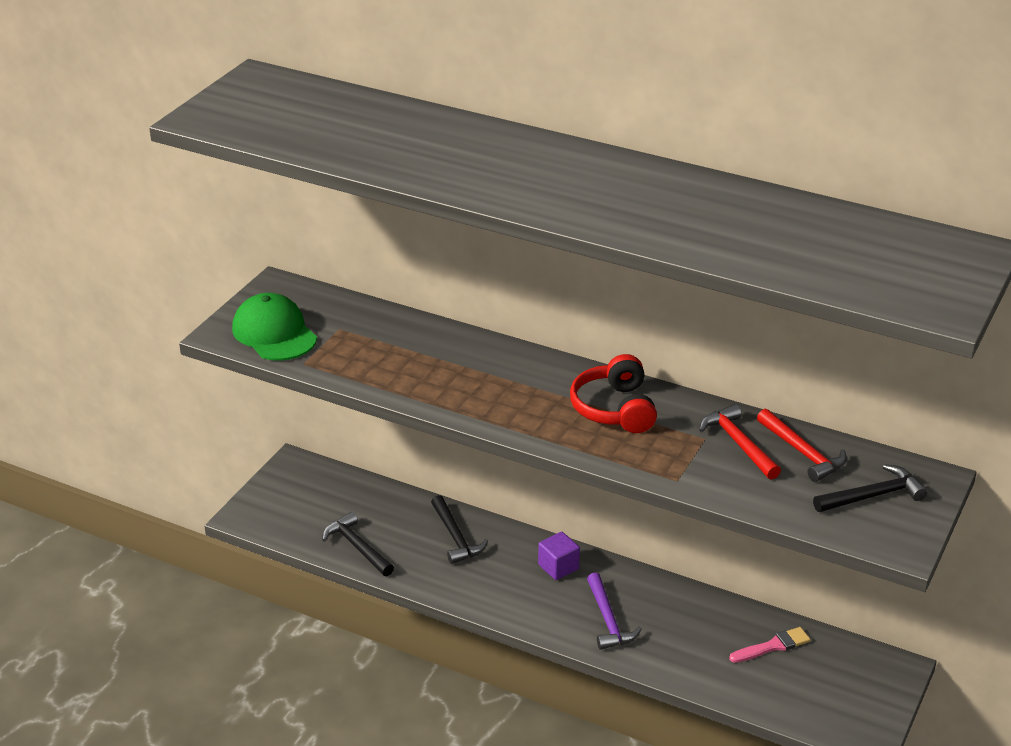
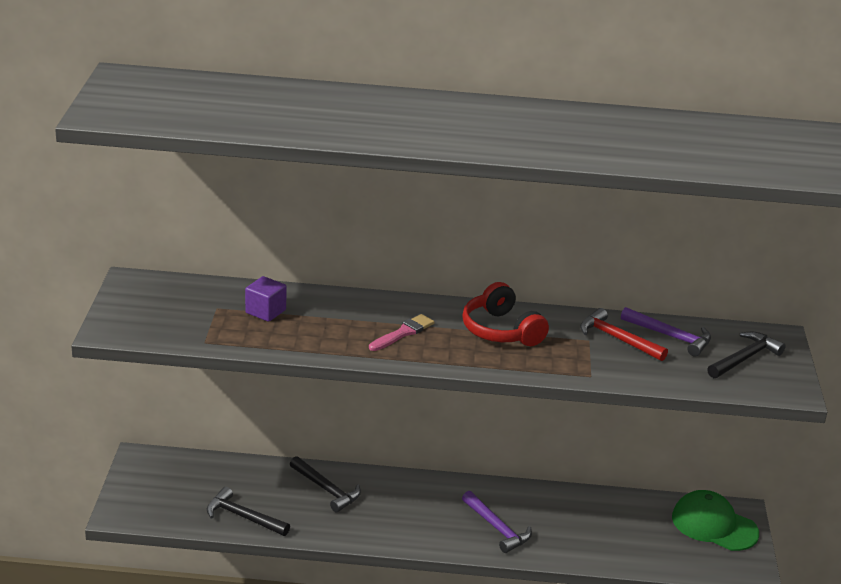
camera: 25 degrees left, 5 degrees down
green cap [232,293,317,361] -> green cap moved to [672,490,759,551]
purple cube [538,532,580,580] -> purple cube moved to [245,276,287,322]
pink brush [729,627,811,663] -> pink brush moved to [369,314,434,351]
red hammer [757,409,847,482] -> purple hammer [621,307,711,357]

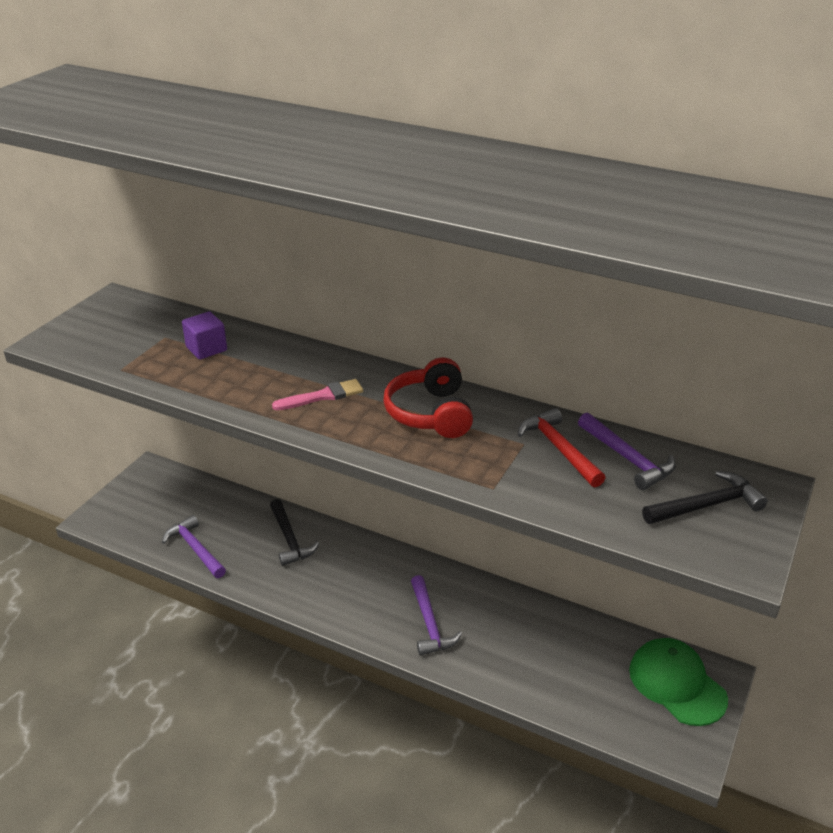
camera: 25 degrees right, 5 degrees up
black hammer [207,487,290,536] -> purple hammer [162,515,226,578]

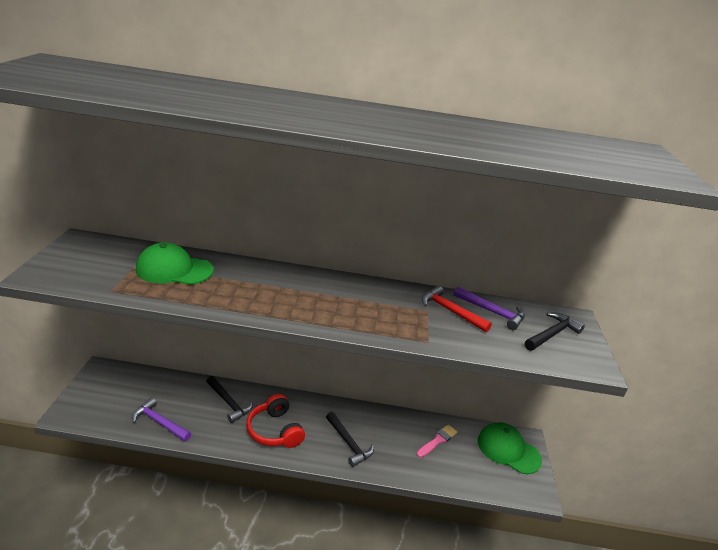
camera: 25 degrees left, 5 degrees down
purple cube [182,311,227,359] -> green cap [136,242,214,285]
pink brush [272,379,363,410] -> pink brush moved to [417,425,457,458]
red headphones [383,357,473,438] -> red headphones moved to [246,394,305,448]
purple hammer [411,575,462,656] -> black hammer [326,412,374,467]

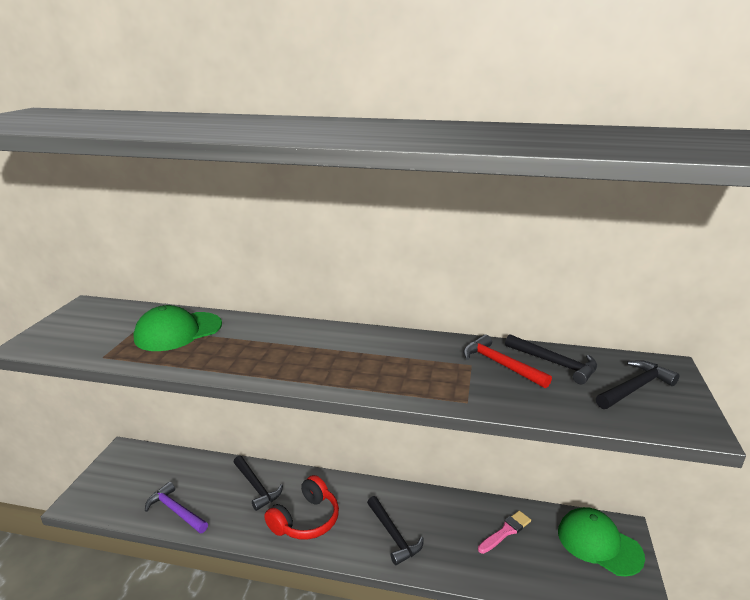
camera: 10 degrees right, 5 degrees down
green cap [136,242,214,285] -> green cap turned 45 degrees counterclockwise [133,305,222,351]
red headphones [246,394,305,448] -> red headphones turned 120 degrees counterclockwise [264,475,339,540]
purple hammer [453,286,525,330] -> black hammer [505,334,597,384]

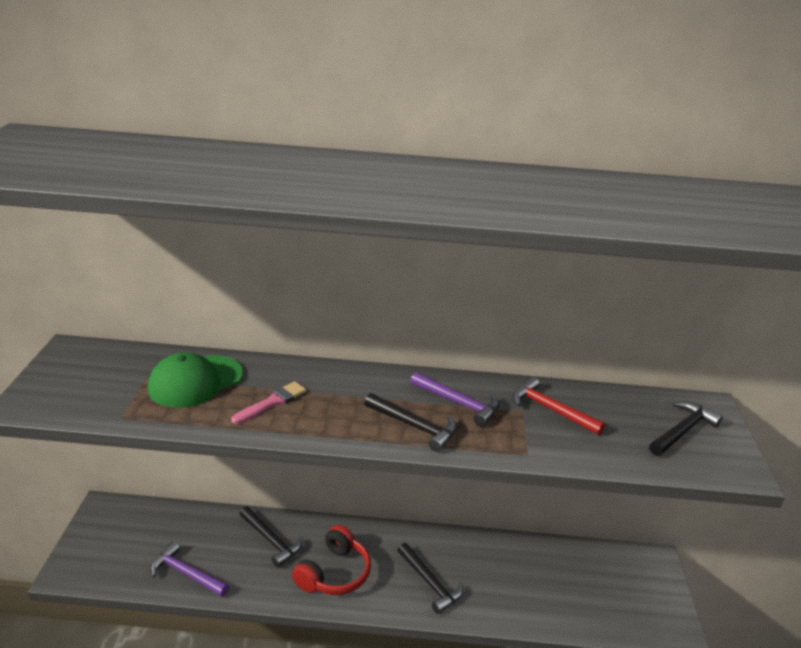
camera: 10 degrees left, 5 degrees up
pink brush [478,511,531,554] -> pink brush moved to [231,381,306,424]
black hammer [505,334,597,384] -> black hammer moved to [364,393,457,452]
green cap [558,507,645,576] -> none
none -> purple hammer [410,372,500,427]

